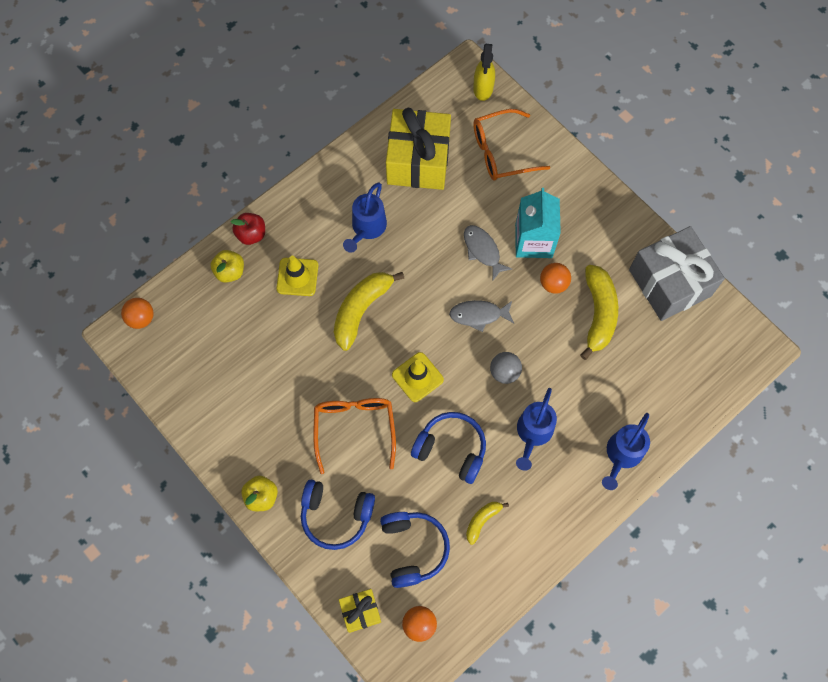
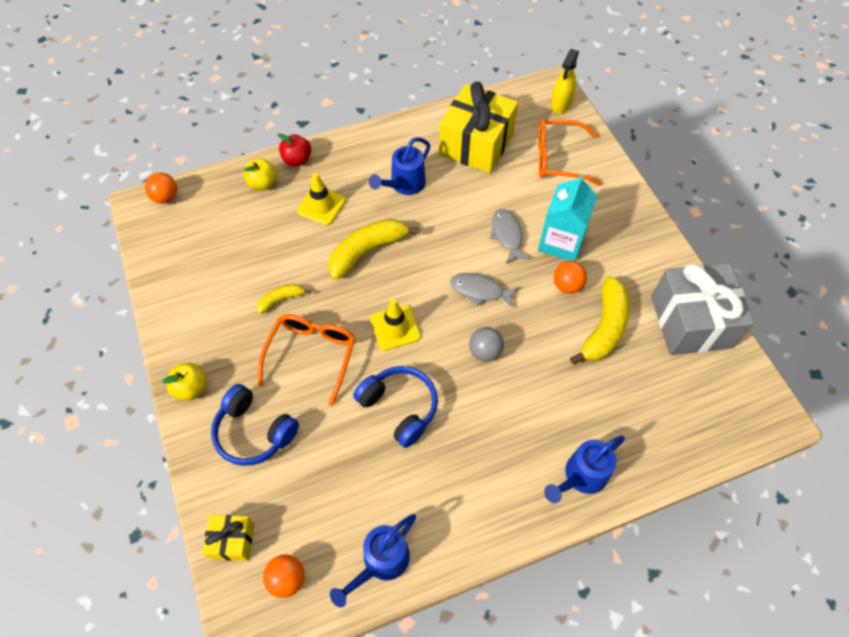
camera: 20 degrees right, 10 degrees down
blue headphones [380,512,450,588] -> none
yellow banana [466,502,509,545] -> yellow banana moved to [257,284,311,314]
blue watering can [516,388,557,471] -> blue watering can moved to [330,514,416,607]

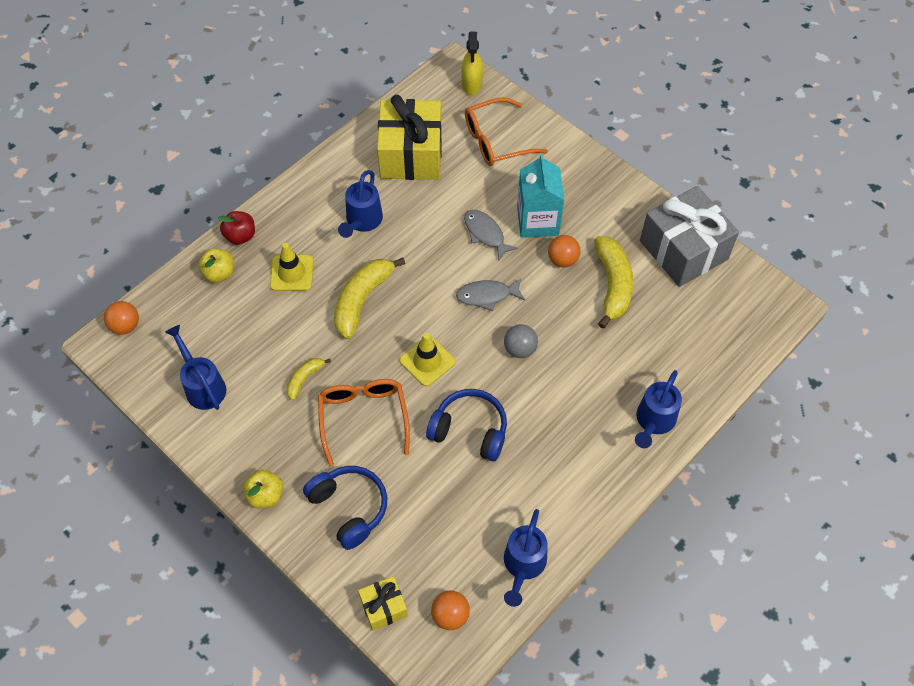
camera: 25 degrees left, 0 degrees up
blue headphones [211,384,299,466] -> blue headphones turned 135 degrees counterclockwise [303,466,387,550]
none -> blue watering can [165,325,227,410]

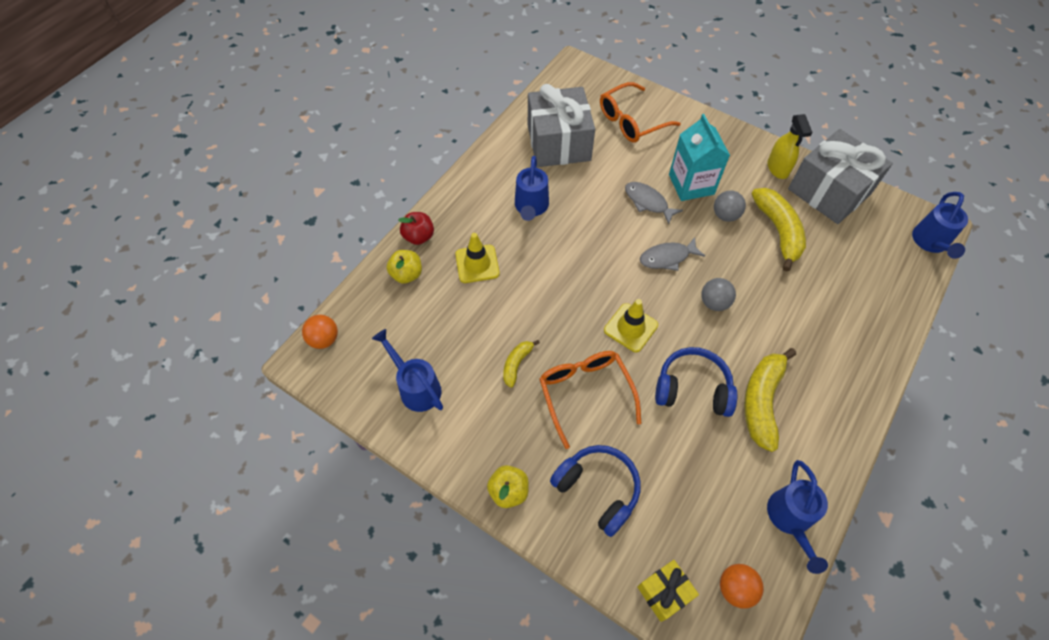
camera: 10 degrees left, 0 degrees up
yellow banana [334,257,405,339] -> yellow banana moved to [744,348,796,452]
yellow gift [377,95,442,180] -> grey gift [528,84,595,167]
yellow spray bottle [461,32,483,95] -> yellow spray bottle moved to [768,114,813,179]
orange ball [548,235,581,267] -> grey ball [714,191,746,222]
blue watering can [635,370,682,448] -> blue watering can moved to [912,192,968,259]

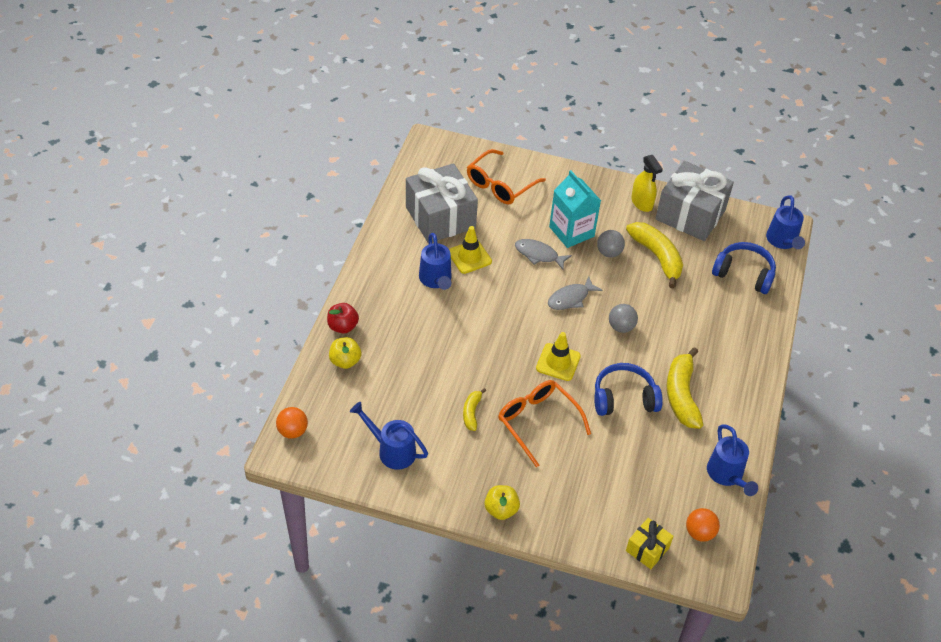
camera: 20 degrees left, 10 degrees down
yellow traffic cone [455,233,500,283] -> yellow traffic cone moved to [449,226,492,274]
blue headphones [550,445,640,537] -> blue headphones moved to [712,242,776,294]

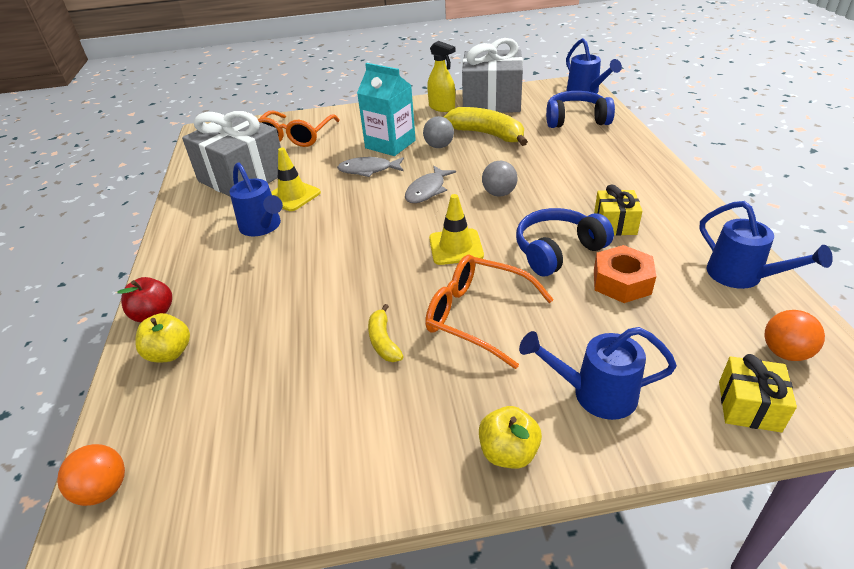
camera: 20 degrees left, 10 degrees down
blue watering can [350,402,428,470] -> blue watering can moved to [519,327,677,420]
yellow banana [667,347,703,429] -> yellow gift [594,184,642,236]
none -> orange nut [594,245,656,303]

